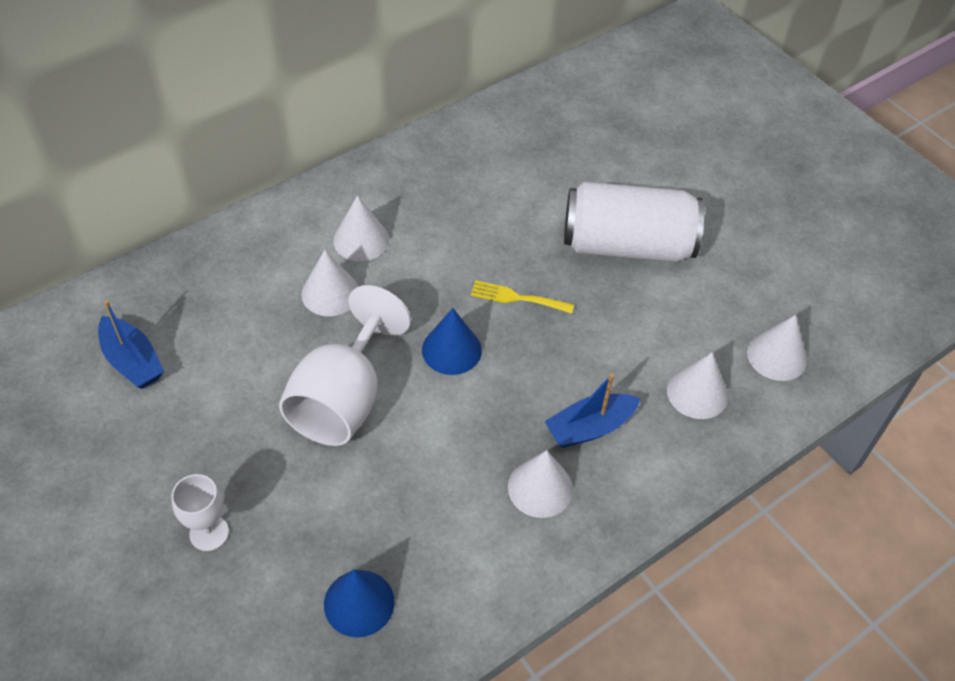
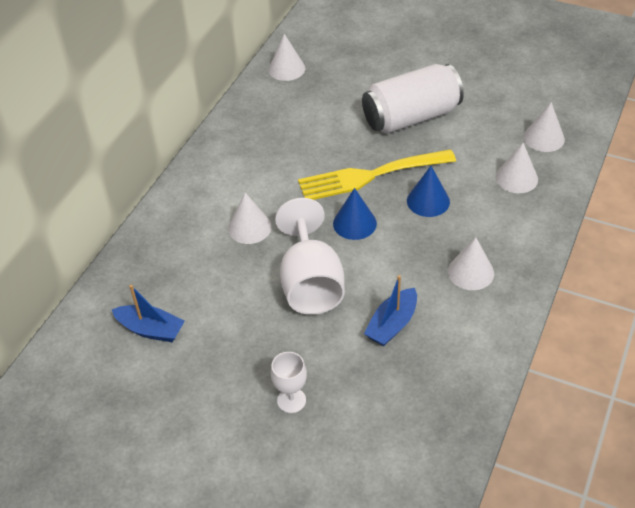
camera: 25 degrees left, 5 degrees down
blue cone [324,569,395,637] -> blue cone moved to [407,166,450,217]
white cone [333,195,389,261] -> white cone moved to [268,34,305,81]
yellow fork [471,280,574,314] -> yellow fork [298,149,456,200], size x2.14
blue boat [545,373,641,448] -> blue boat moved to [364,275,417,346]

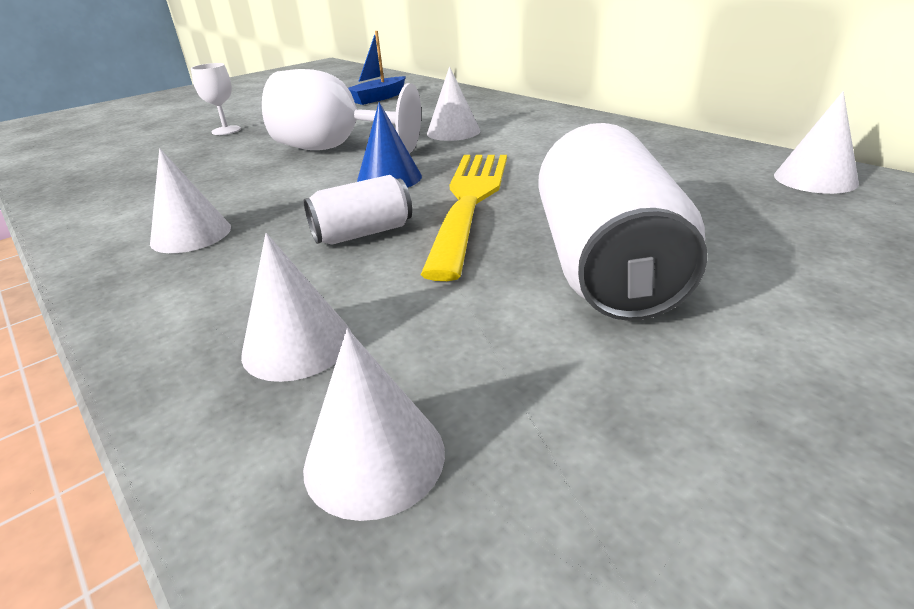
camera: 115 degrees right, 15 degrees down
blue boat [364,275,417,346] -> none
blue cone [407,166,450,217] -> white can [304,175,412,244]

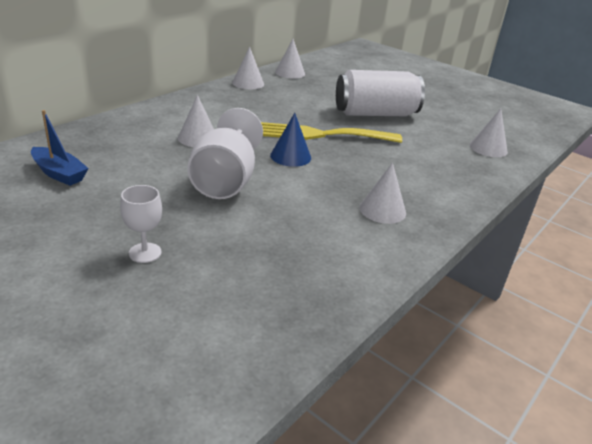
camera: 105 degrees left, 0 degrees up
white cone [241,233,351,382] -> white cone moved to [232,47,264,89]
white can [304,175,412,244] -> none

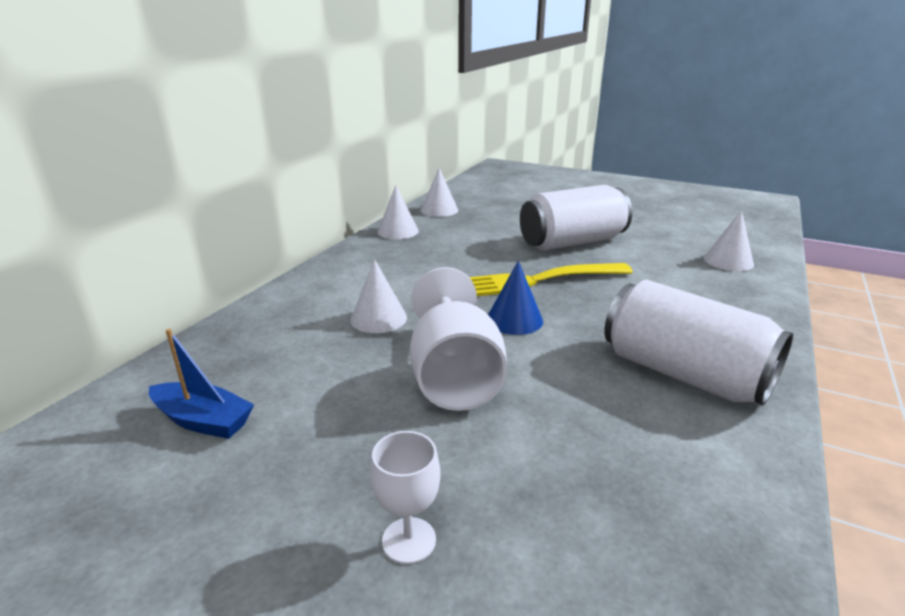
camera: 10 degrees left, 5 degrees down
white cone [359,163,406,224] -> white can [604,280,793,406]

